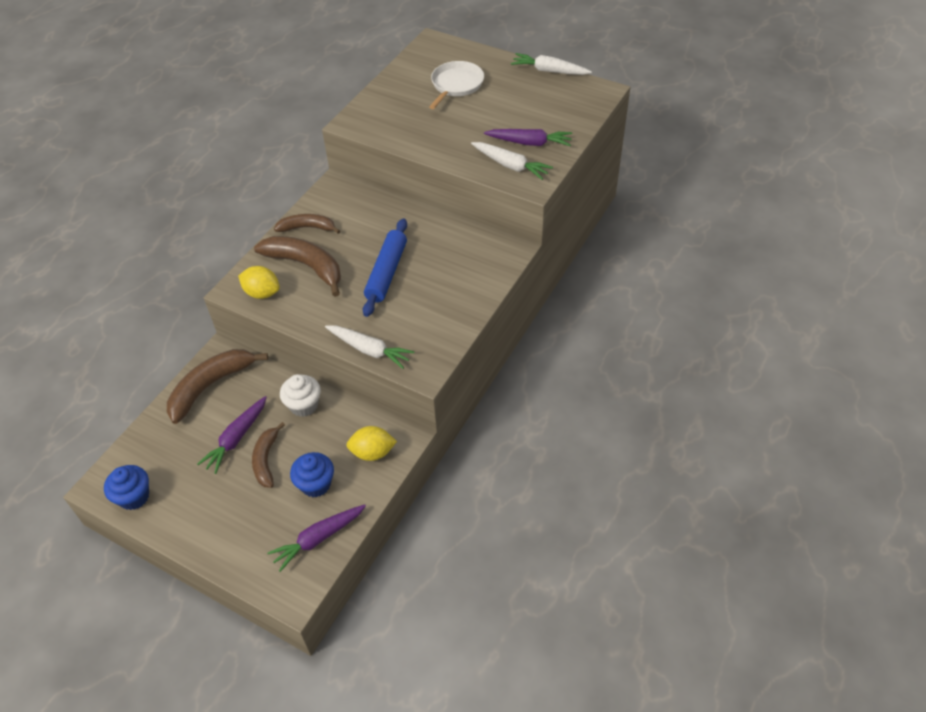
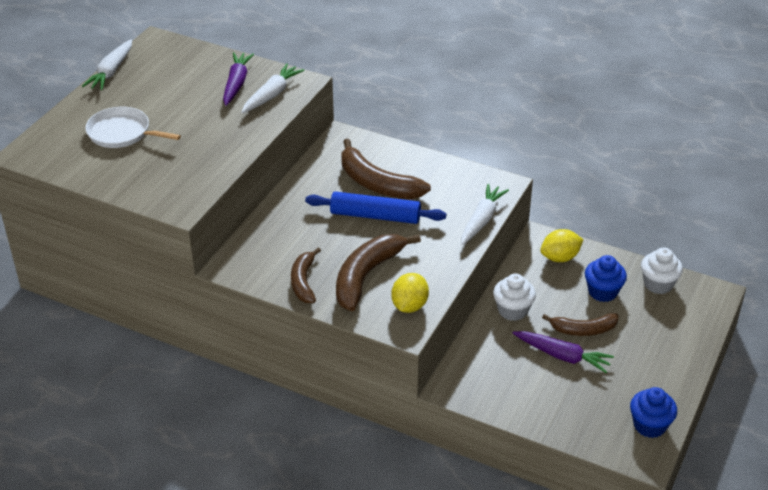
camera: 95 degrees left, 10 degrees down
brown banana [167,349,268,424] -> brown banana moved to [341,139,431,199]
purple carrot [267,504,366,572] -> white cupcake [641,248,683,294]
yellow lemon [346,426,397,461] -> yellow lemon turned 75 degrees clockwise [540,229,583,262]

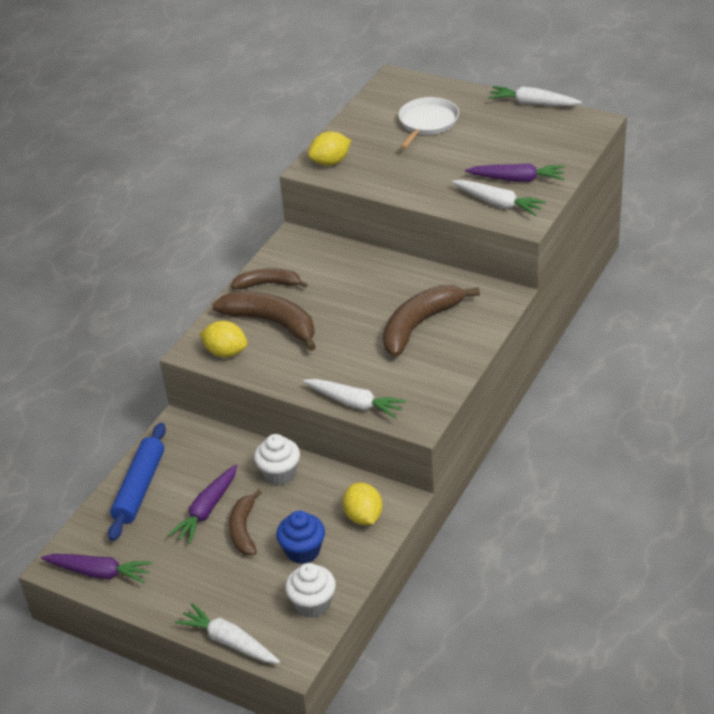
camera: 95 degrees right, 0 degrees up
blue rolling pin [305,191,446,224] -> blue rolling pin moved to [108,423,166,541]
blue cupcake [630,387,677,438] -> purple carrot [41,554,152,583]
none -> white carrot [175,603,280,664]
none -> yellow lemon [308,131,351,166]

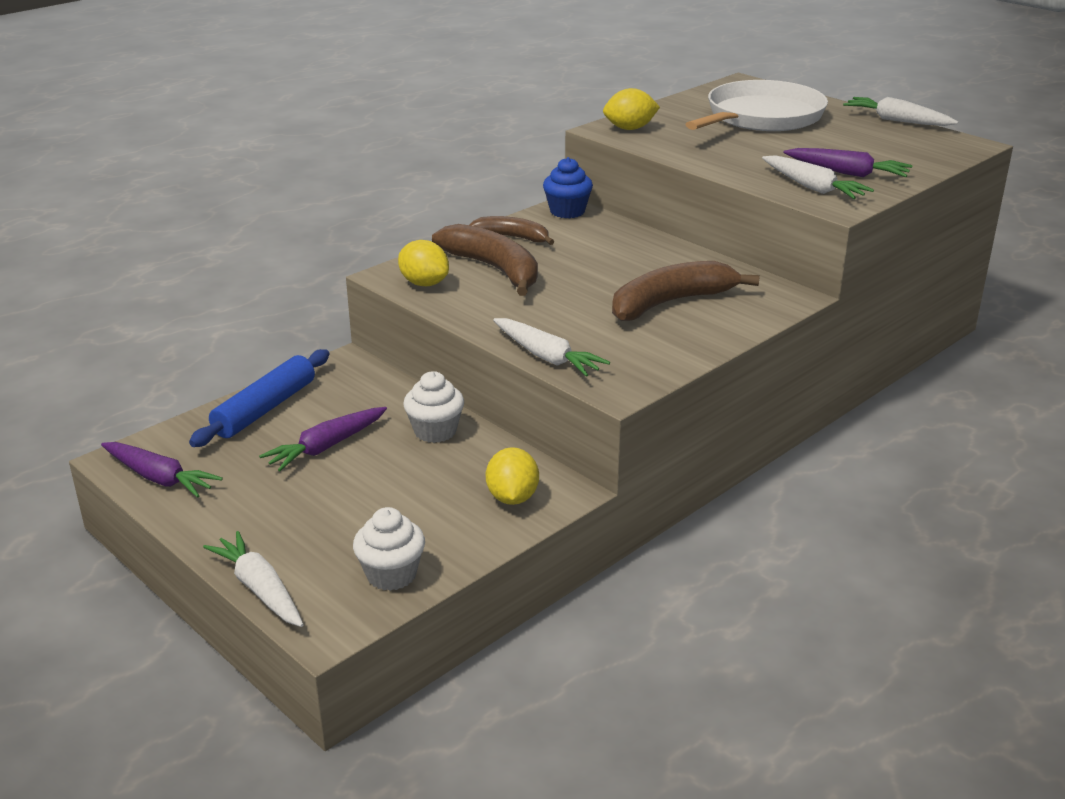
camera: 15 degrees right, 10 degrees down
brown banana [229,489,262,555] -> none
blue cupcake [276,511,325,564] -> blue cupcake moved to [543,157,593,218]
white pan [399,97,459,149] -> white pan [685,80,828,131], size x1.61

